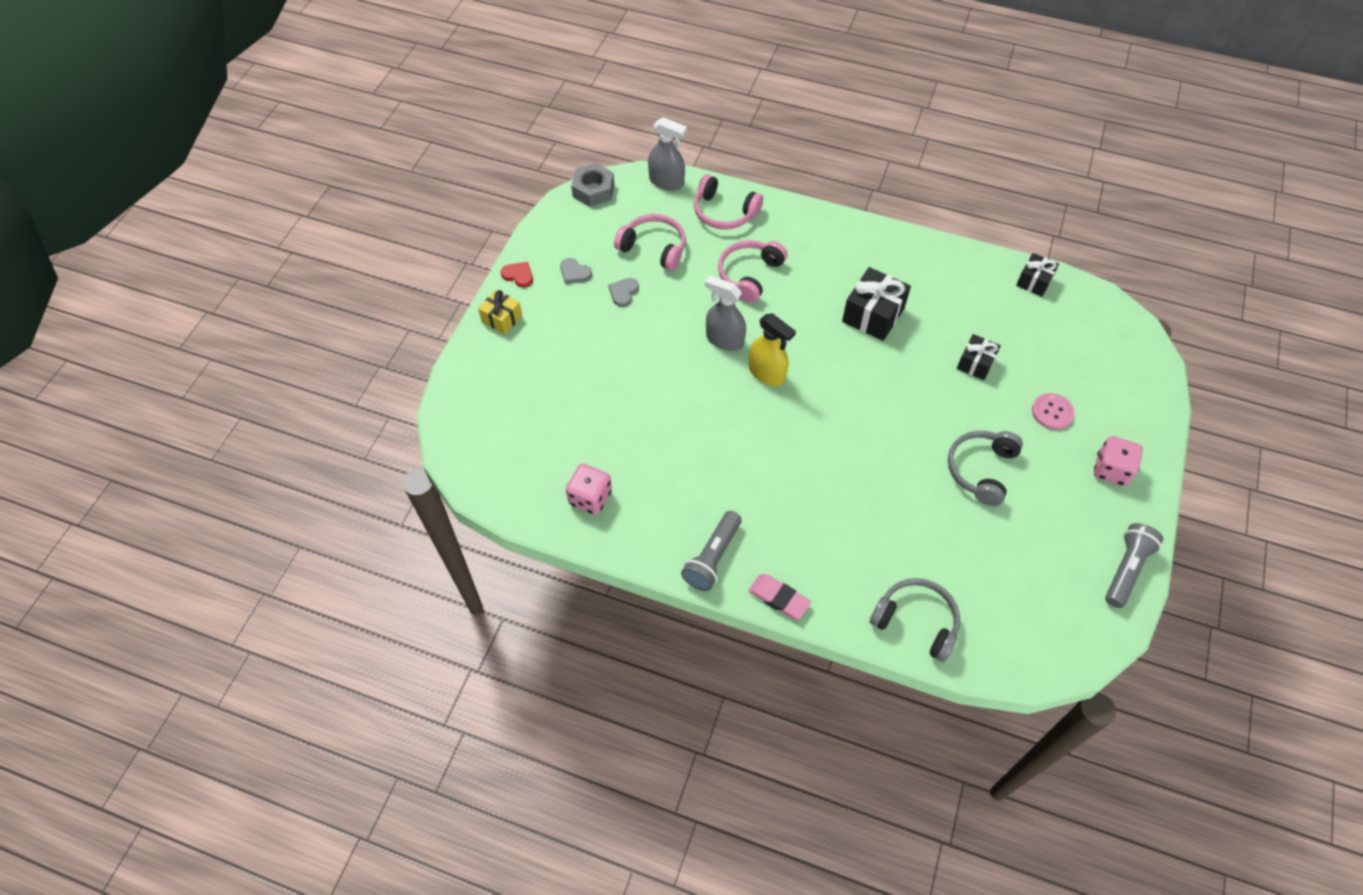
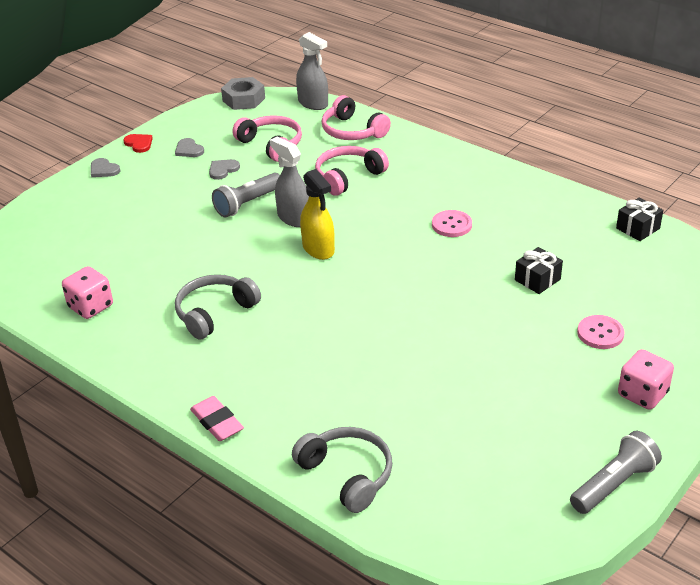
camera: 20 degrees right, 20 degrees down
yellow gift [478,290,522,334] -> grey heart [91,158,120,177]
grey flashlight [681,511,742,591] -> grey flashlight moved to [212,173,280,217]
black gift [842,267,911,341] -> pink button [432,210,472,237]
grey headphones [948,431,1023,506] -> grey headphones moved to [175,274,261,340]

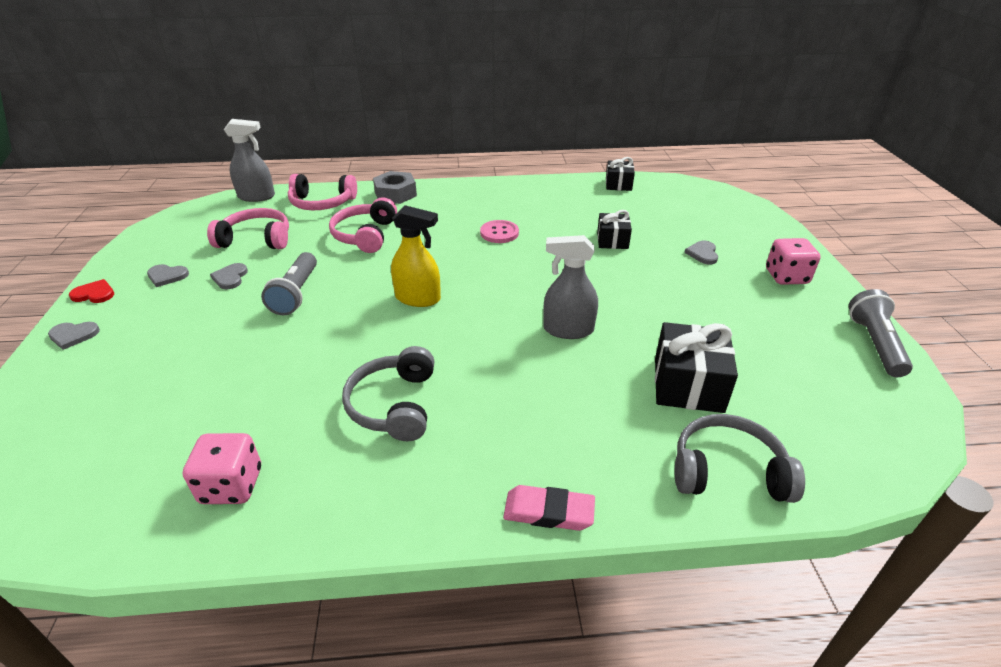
camera: 45 degrees left, 0 degrees up
grey nut [221,77,265,110] -> grey nut moved to [373,171,417,204]
grey spray bottle [270,137,309,227] -> grey spray bottle moved to [543,235,598,339]
pink button [577,315,625,349] -> grey heart [684,241,718,264]
none -> black gift [655,322,738,413]

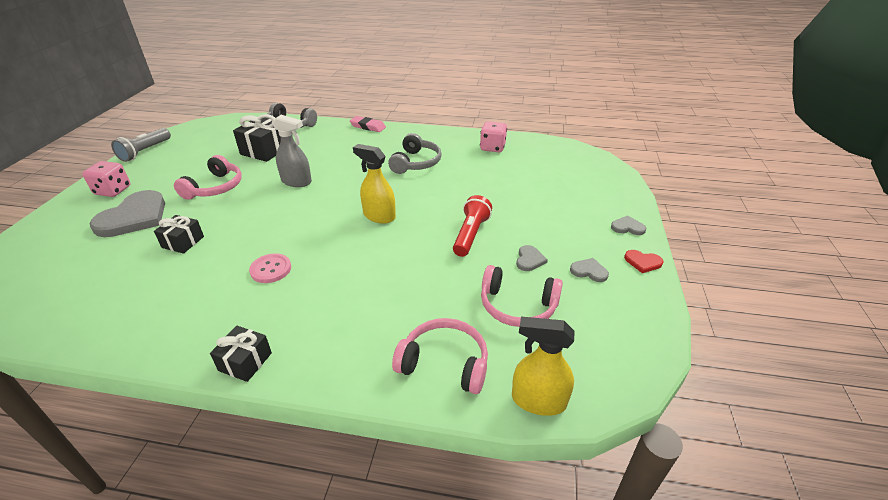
camera: 165 degrees left, 0 degrees up
grey spray bottle [224,119,275,202] -> yellow spray bottle [512,317,575,416]
grey flashlight [261,252,317,315] -> red flashlight [453,195,492,257]
pink headphones [329,197,397,253] -> pink headphones moved to [174,155,242,200]
grey nut [373,171,417,204] -> none
black gift [606,157,635,191] -> black gift moved to [210,326,272,382]
grey heart [684,241,718,264] -> grey heart [90,190,165,237], size x2.24

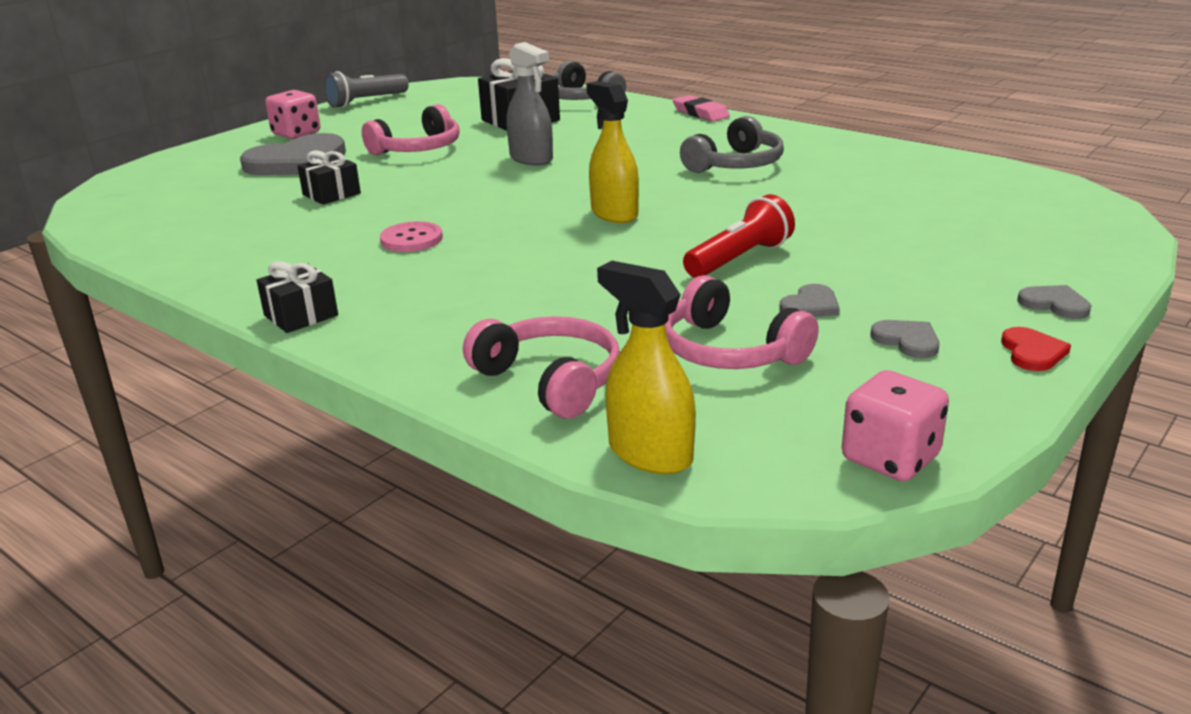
camera: 30 degrees right, 10 degrees down
pink dice [480,121,507,152] -> pink dice moved to [842,370,949,482]
red heart [624,250,663,273] -> red heart turned 135 degrees counterclockwise [1001,327,1071,371]

